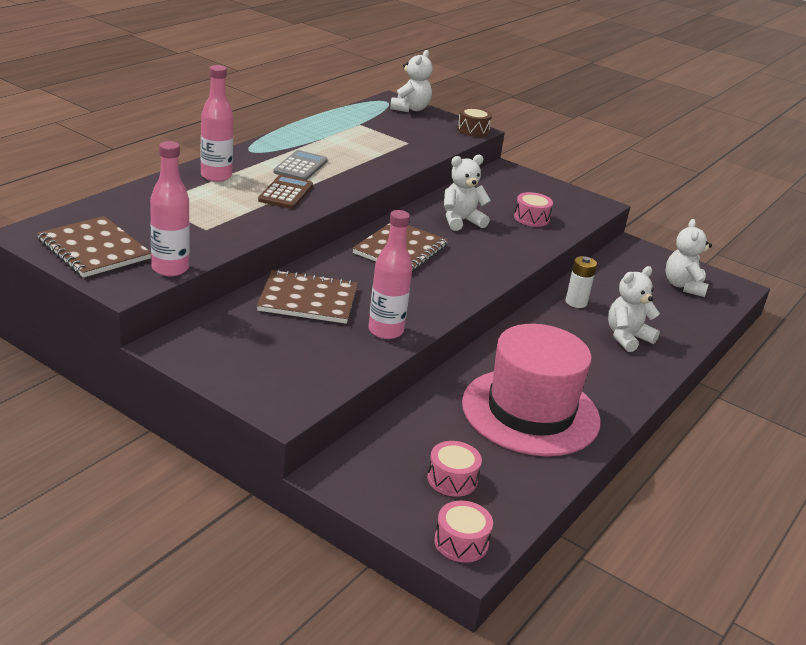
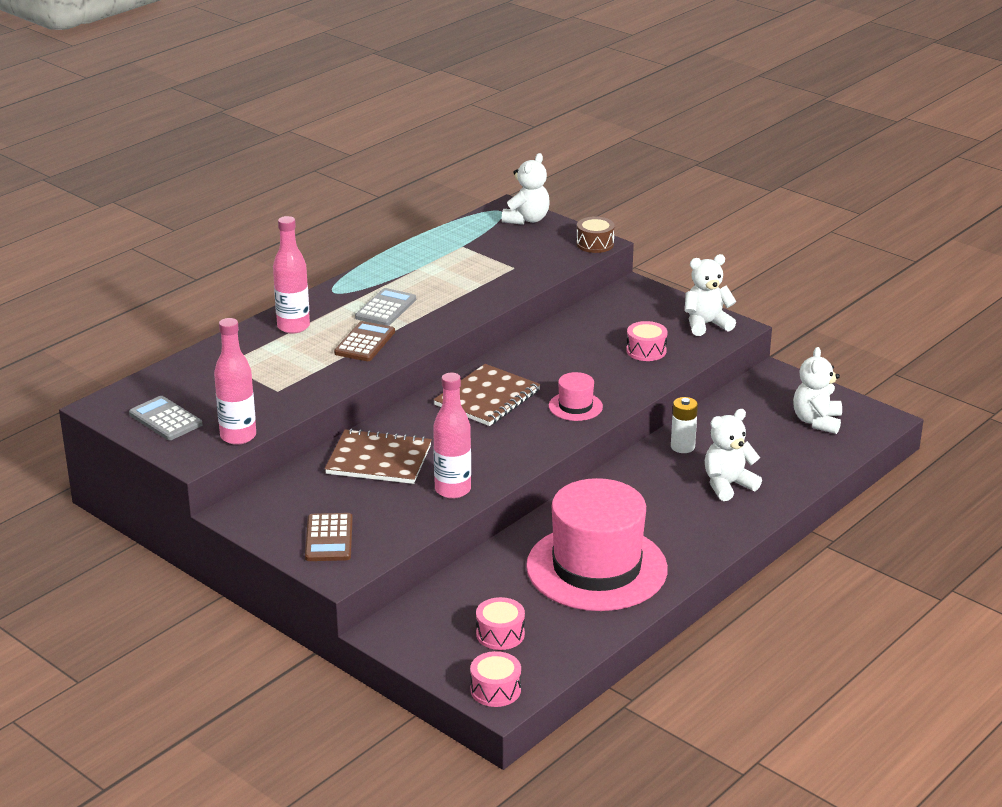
camera: 10 degrees right, 0 degrees up
brown notebook [37,216,151,278] -> grey calculator [129,396,203,440]
white teddy bear [444,155,491,231] -> white teddy bear moved to [685,254,737,336]
none -> brown calculator [305,513,353,561]
none -> pink hat [549,372,603,421]

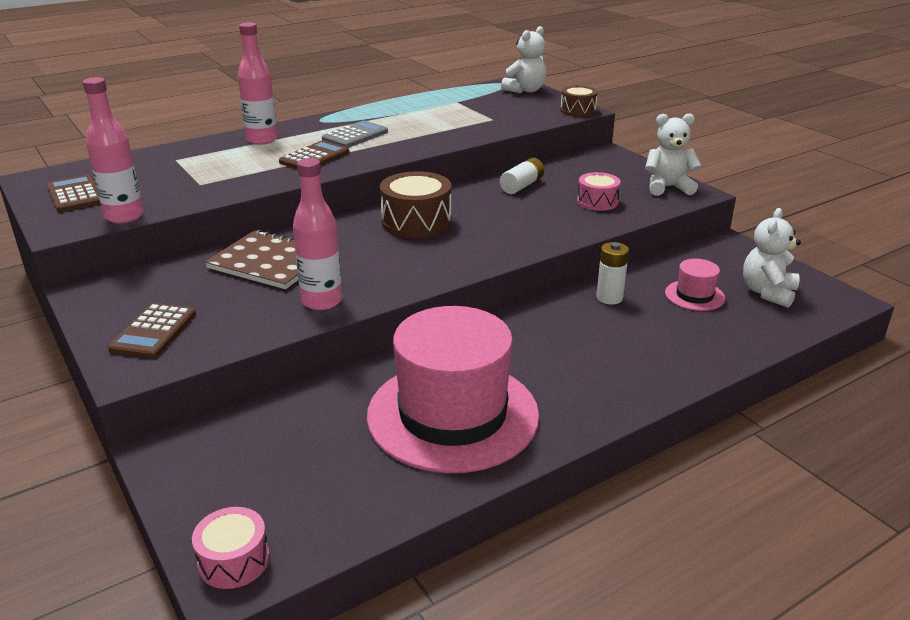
camera: 15 degrees right, 0 degrees up
grey calculator [129,396,203,440] -> brown calculator [47,175,101,212]
brown notebook [433,364,541,426] -> brown drum [380,171,451,238]
pink drum [476,597,525,650] -> none
pink hat [549,372,603,421] -> pink hat moved to [665,259,725,311]
white teddy bear [705,409,762,501] -> none
none -> white battery [500,158,544,194]

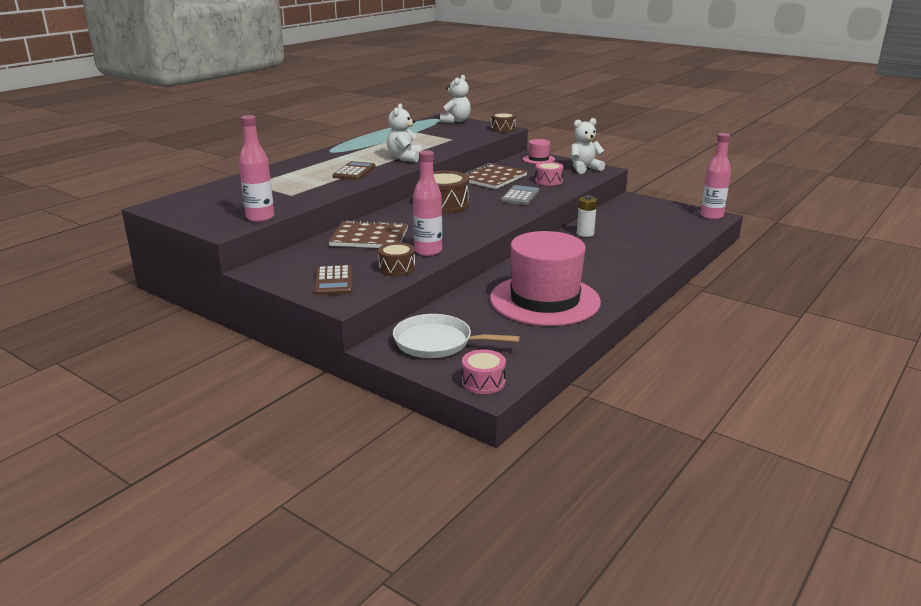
camera: 20 degrees left, 5 degrees down
brown calculator [47,175,101,212] -> none
pink bottle [238,23,278,145] -> pink bottle moved to [700,133,731,220]
grey calculator [322,120,388,148] -> grey calculator moved to [501,185,539,205]
white battery [500,158,544,194] -> brown notebook [464,163,528,189]
pink hat [665,259,725,311] -> pink hat moved to [522,139,555,164]
white teddy bear [743,208,801,308] -> white teddy bear moved to [387,104,422,162]
none -> brown drum [378,242,415,276]
none -> white pan [393,314,520,358]

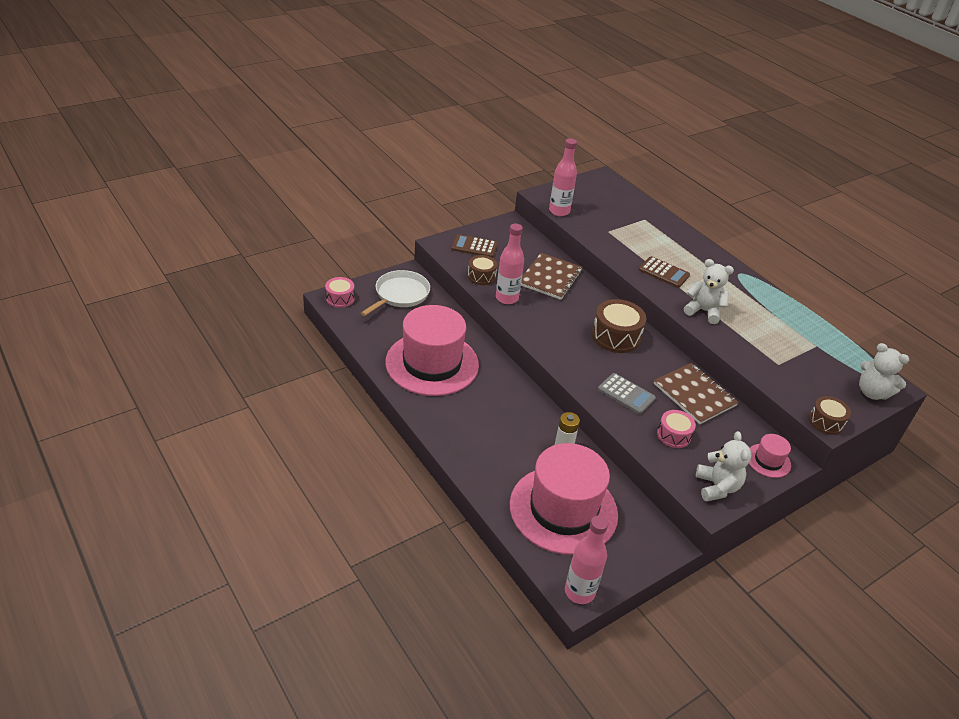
camera: 105 degrees right, 15 degrees up
none -> pink hat [510,443,618,555]

